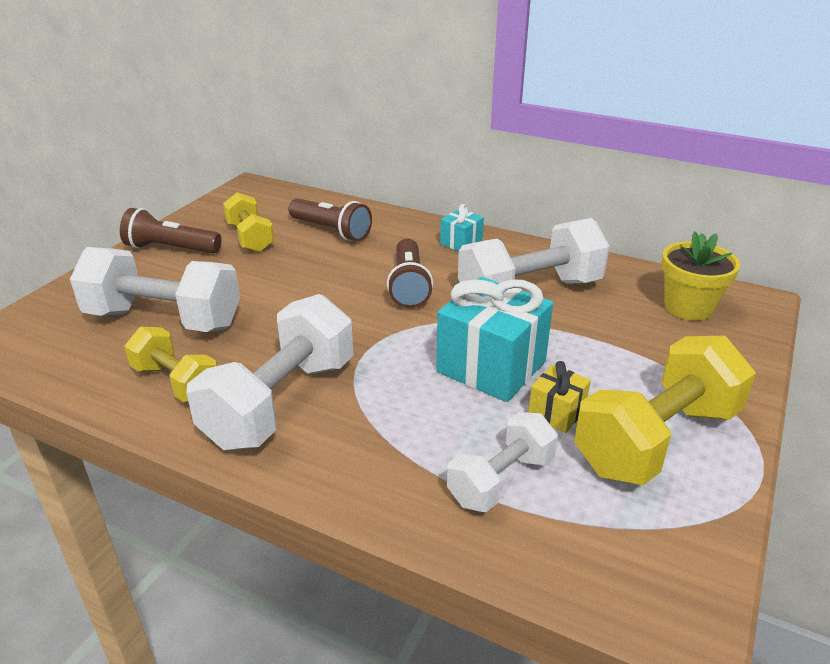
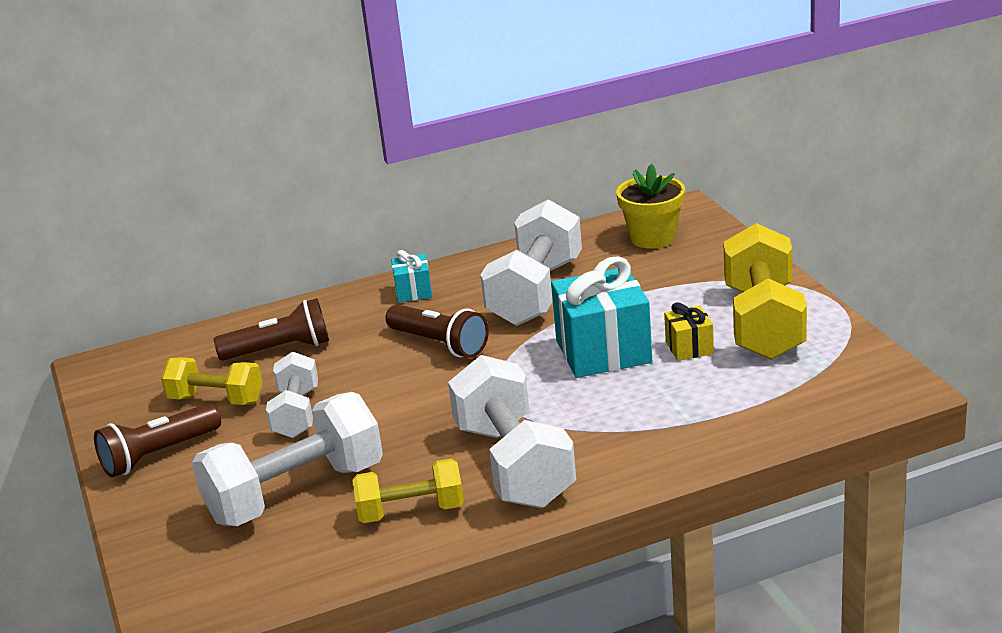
camera: 45 degrees left, 5 degrees down
white dumbbell [447,412,558,512] -> white dumbbell moved to [266,352,318,438]

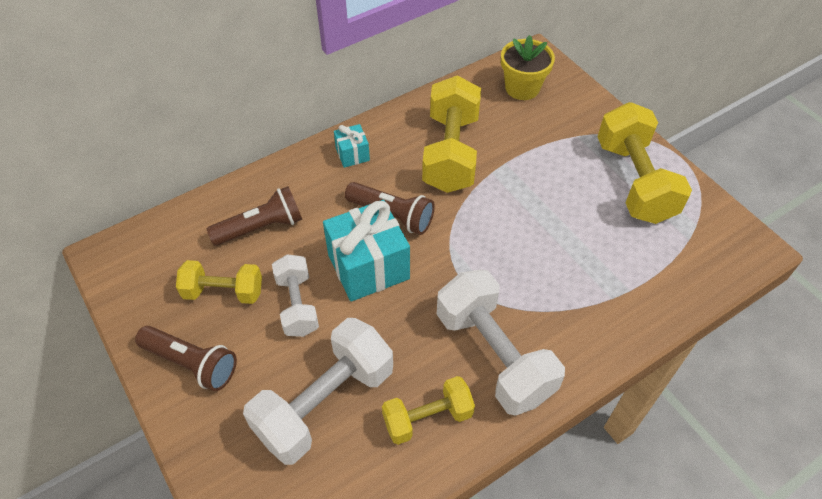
camera: 15 degrees left, 25 degrees up
brown flashlight [94,403,221,477] -> brown flashlight turned 105 degrees counterclockwise [135,326,237,391]
white dumbbell [481,199,582,326] -> yellow dumbbell [422,75,481,193]
turquoise gift [551,256,652,378] -> turquoise gift moved to [323,200,410,302]
yellow gift [664,302,714,361] -> none

